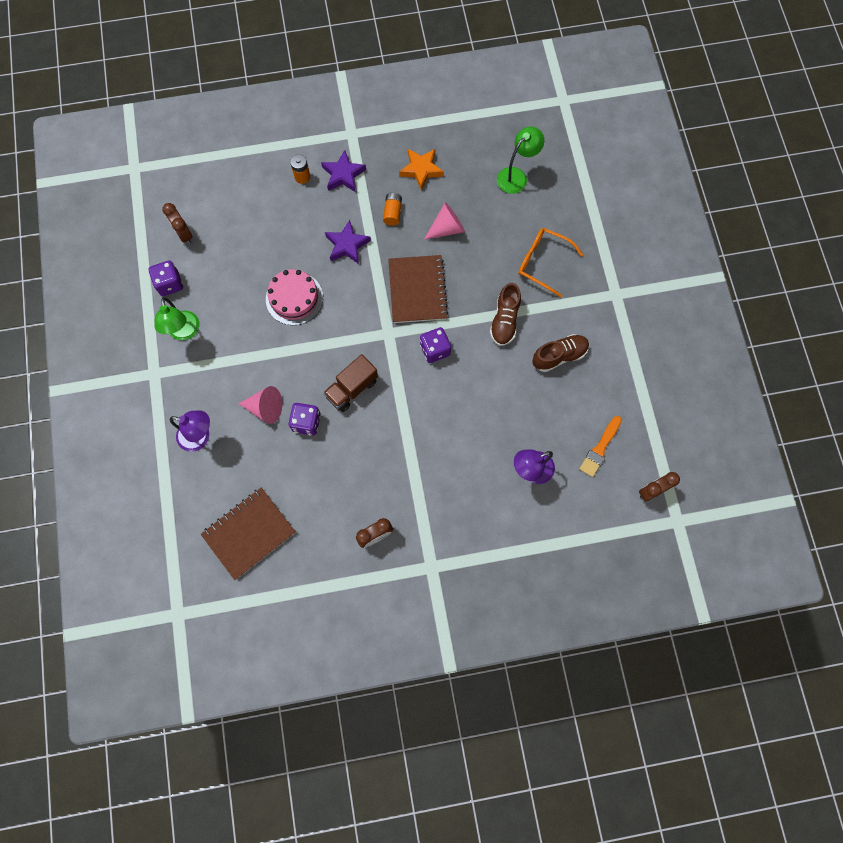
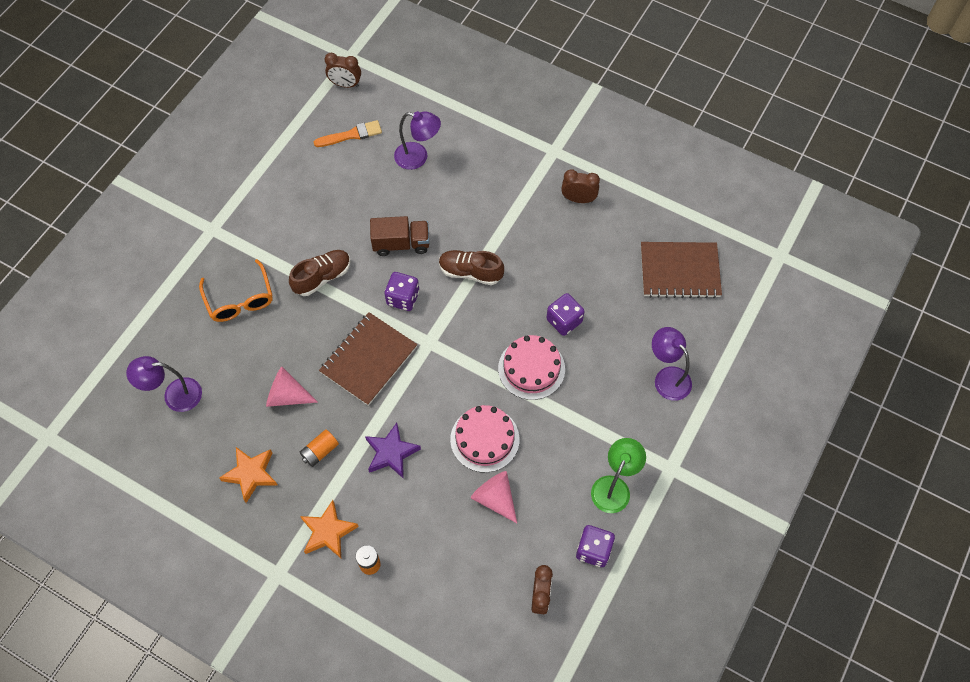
camera: 140 degrees left, 10 degrees down
pink cone [238,386,282,424] -> pink cone moved to [471,471,517,523]
purple star [321,150,366,192] -> orange star [300,500,359,558]
brown truck [323,354,378,412] -> brown truck moved to [370,216,429,256]
green lamp [497,127,544,194] -> purple lamp [126,356,202,412]
brown shoe [532,334,589,372] -> brown shoe moved to [439,250,504,285]
none -> pink cake [498,335,565,400]

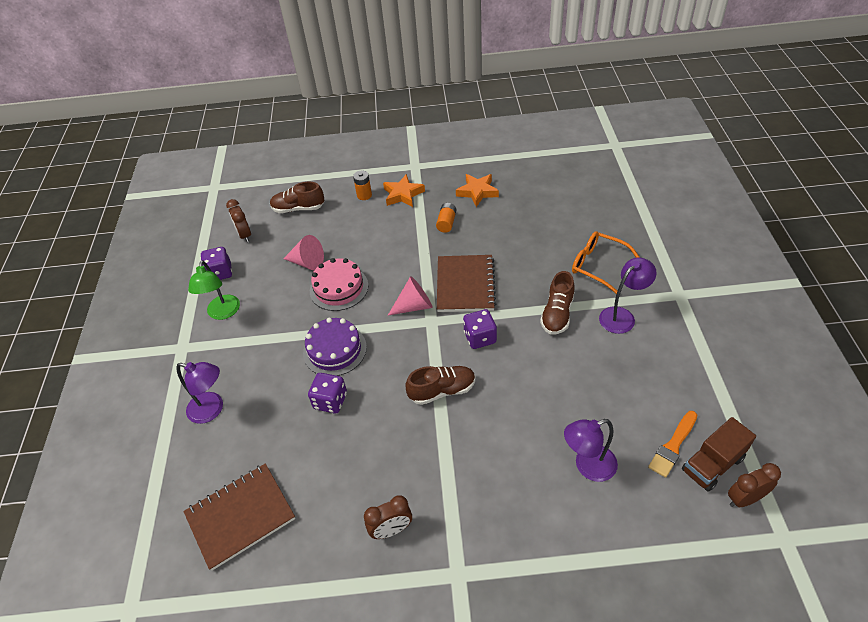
camera: 150 degrees right, 15 degrees down
purple lamp [126,356,202,412] -> purple lamp moved to [599,257,657,334]
pink cone [266,367,318,407] -> pink cone moved to [388,276,433,315]
purple star [365,423,421,479] -> none
brown truck [370,216,429,256] -> brown truck moved to [682,417,756,492]
pink cake [498,335,565,400] -> purple cake [303,318,367,376]
none -> brown shoe [270,182,324,213]

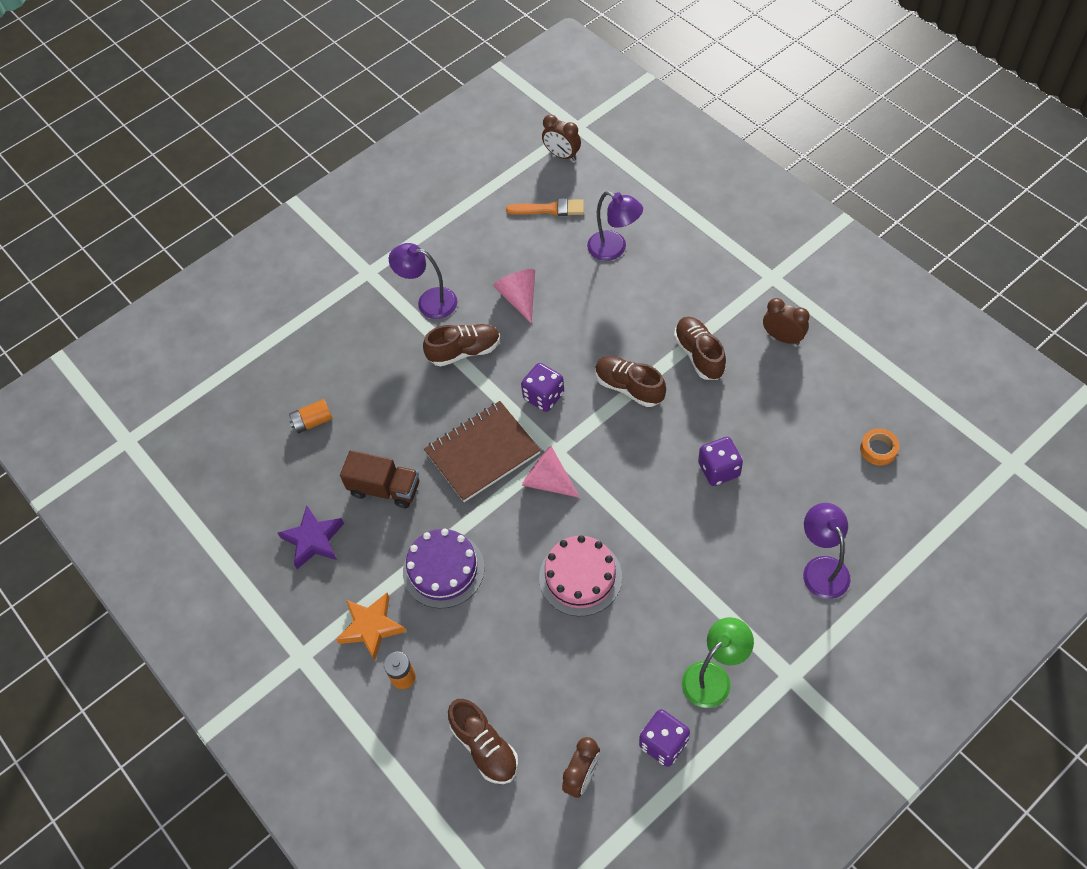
camera: 125 degrees left, 10 degrees up
brown notebook [183,463,295,571] -> orange tape [860,429,899,466]
pink cone [283,235,324,270] -> pink cone moved to [493,269,535,324]
purple cake [303,318,367,376] -> purple cake moved to [403,529,484,609]
orange battery [436,203,456,233] -> orange battery moved to [289,399,333,434]
orange star [456,174,499,207] -> purple star [278,505,344,569]
orange glasses [572,231,640,294] -> none
brown truck [682,417,756,492] -> brown truck moved to [340,450,419,508]
none -> brown shoe [674,317,726,380]

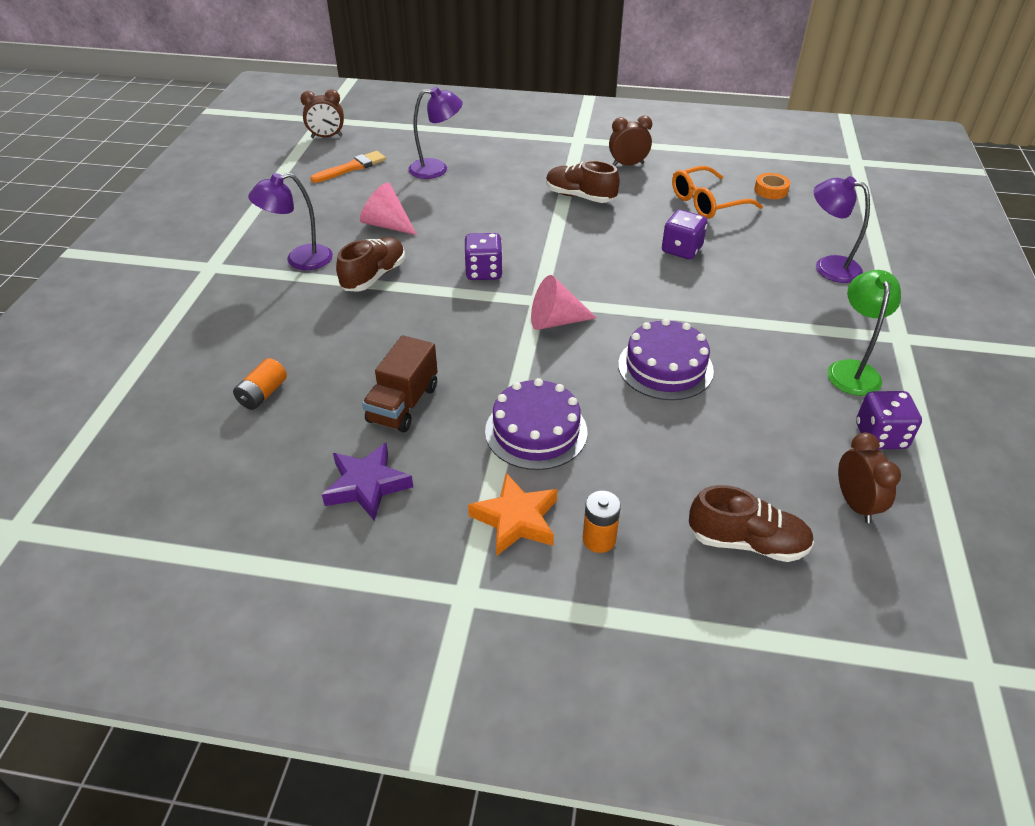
camera: 45 degrees left, 15 degrees down
brown truck [340,450,419,508] -> brown truck turned 135 degrees clockwise [362,335,438,433]
brown notebook [424,401,541,502] -> none
pink cake [539,535,622,616] -> purple cake [618,318,714,400]
brown shoe [595,356,666,407] -> none
none -> orange glasses [672,166,763,219]

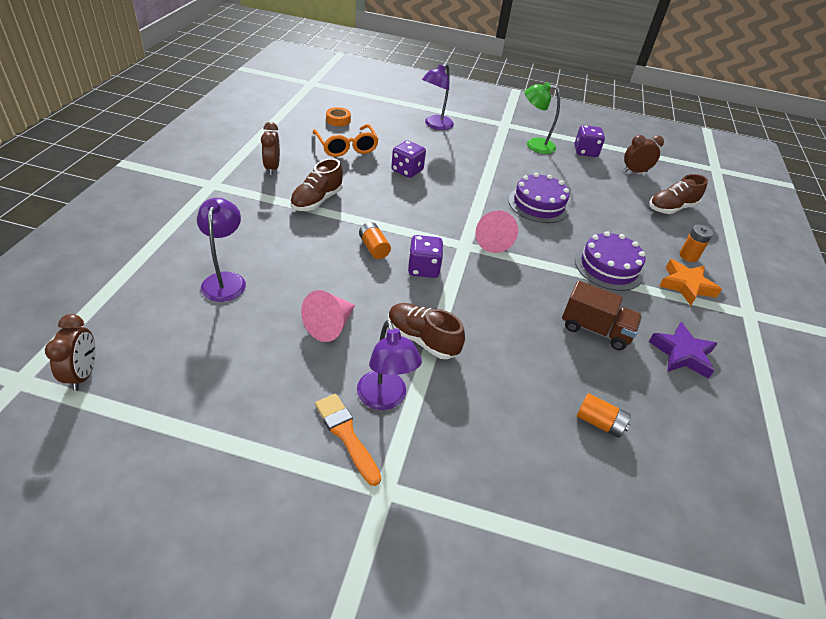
camera: 90 degrees left, 0 degrees up
orange brush [310,151,386,183] -> orange brush moved to [315,394,381,486]
brown shoe [689,485,814,562] -> brown shoe turned 135 degrees counterclockwise [649,174,708,214]
none -> orange battery [359,222,391,259]

